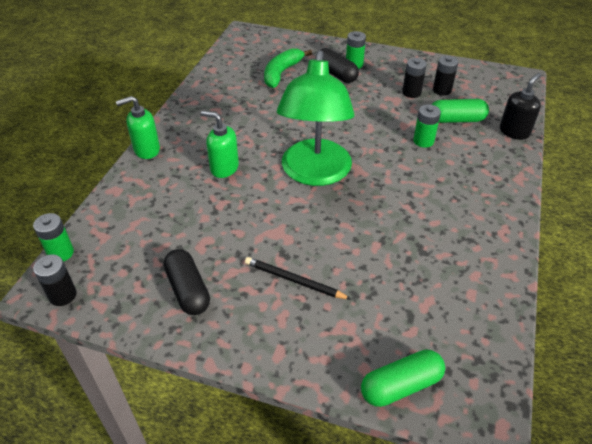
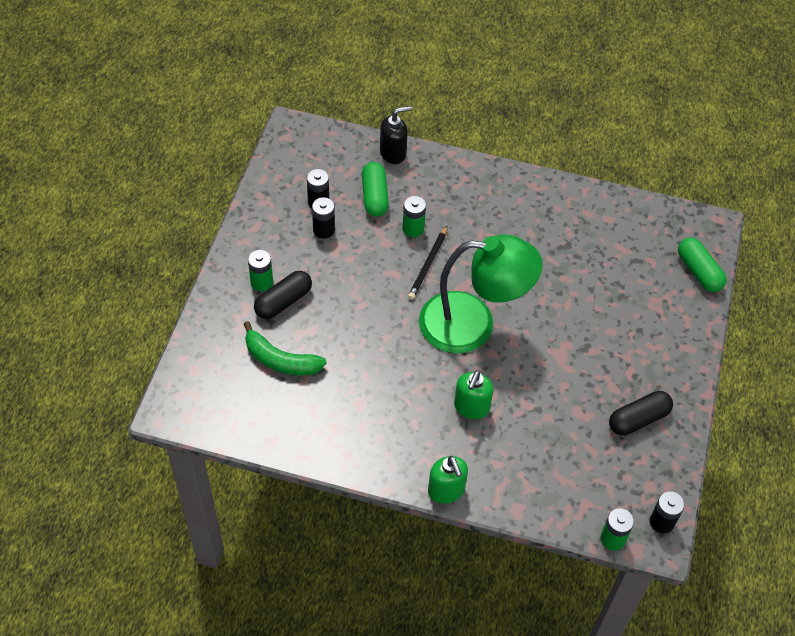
camera: 95 degrees left, 10 degrees up
black pencil [245,257,351,299] -> black pencil moved to [408,226,447,300]
black soap dispenser [500,73,541,140] -> black soap dispenser turned 120 degrees clockwise [380,106,412,164]

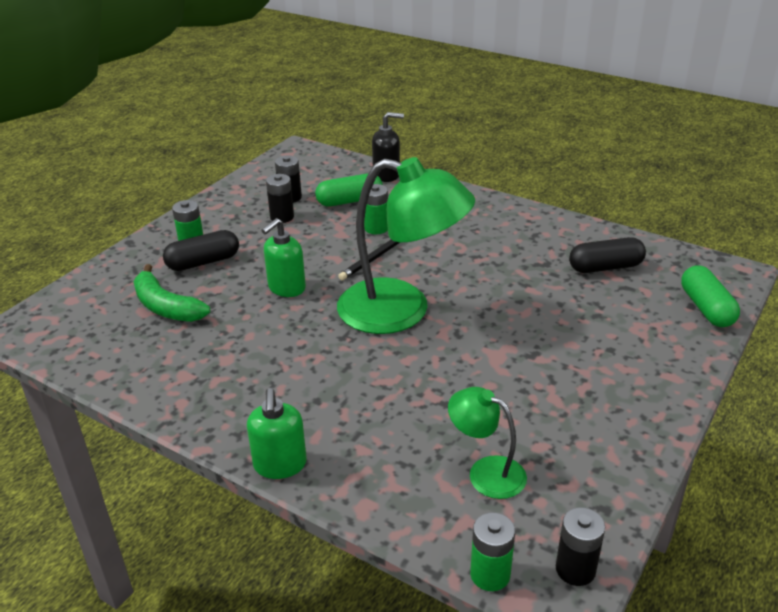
camera: 20 degrees right, 20 degrees down
green capsule [362,162,389,217] -> green capsule turned 60 degrees clockwise [315,173,383,206]
green soap dispenser [454,370,494,419] -> green soap dispenser moved to [261,218,306,297]
black capsule [609,391,673,436] -> black capsule moved to [569,237,646,273]
none -> green lamp [448,387,527,499]

